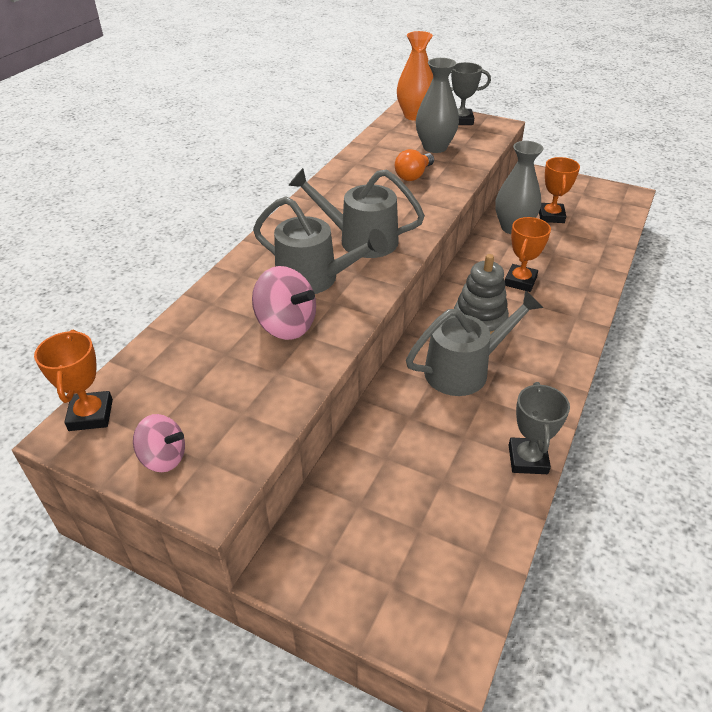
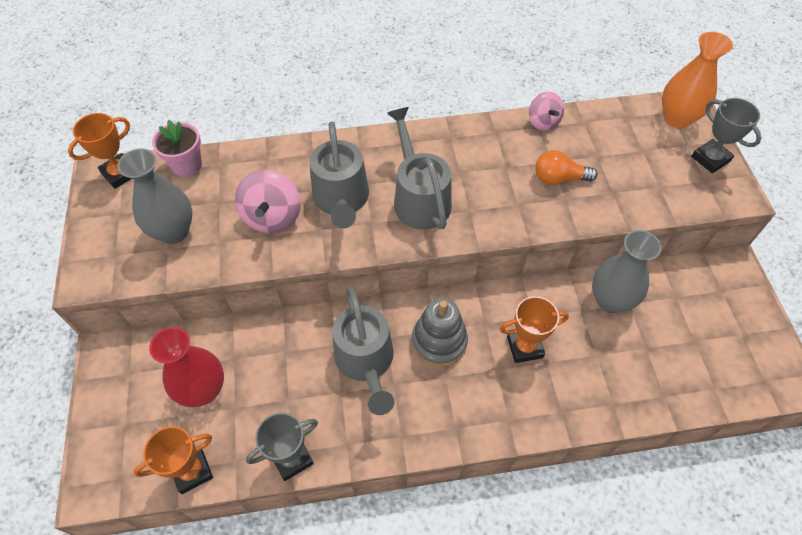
camera: 55 degrees right, 15 degrees up
pink spinning top [133,414,185,472] -> pink spinning top moved to [529,91,564,131]
grey watering can [406,290,543,396] -> grey watering can turned 45 degrees clockwise [333,286,394,415]
grey vase [416,58,459,153] -> grey vase moved to [117,149,192,244]
orange trophy [539,157,580,223] -> orange trophy moved to [134,426,213,494]
none -> red vase [149,327,224,407]
none -> pink flower pot [152,120,202,177]

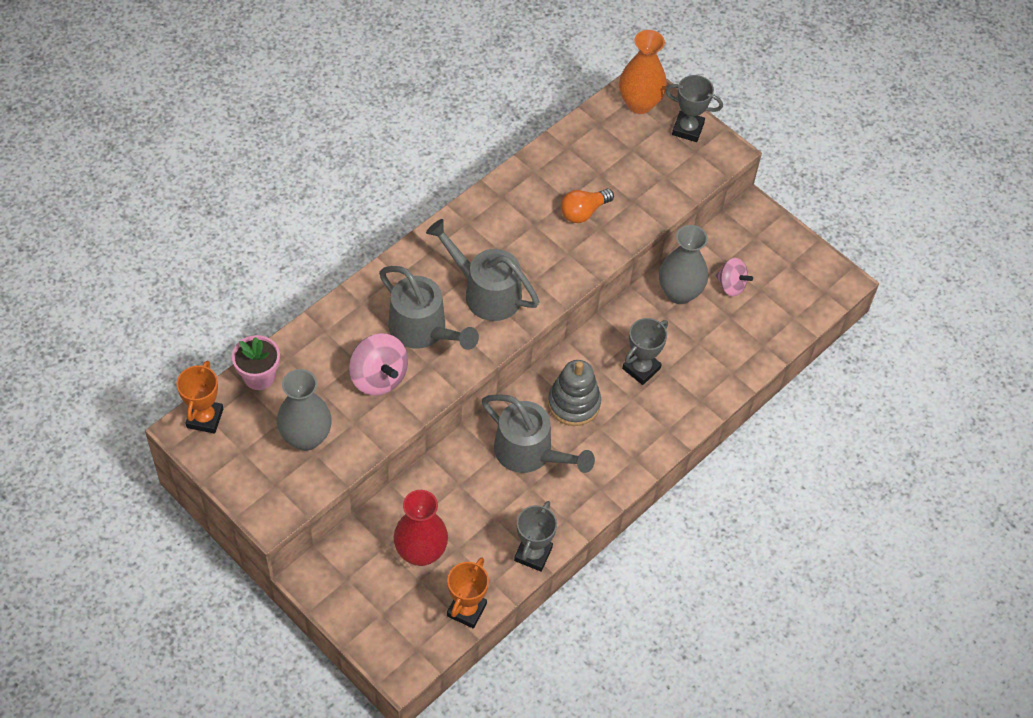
camera: 40 degrees left, 0 degrees up
orange trophy [500,296,569,363] -> grey trophy [622,318,668,385]
pink spinning top [529,91,564,131] -> pink spinning top moved to [715,258,753,296]

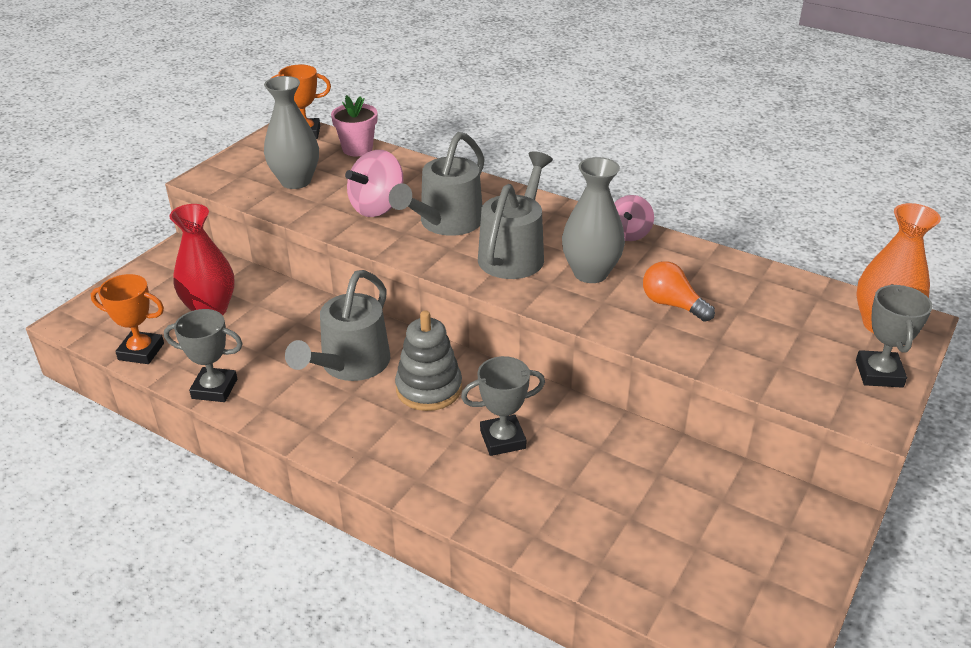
camera: 80 degrees right, 20 degrees down
grey trophy [622,318,668,385] -> grey trophy turned 45 degrees counterclockwise [461,356,545,456]
grey vase [659,225,708,304] -> grey vase moved to [562,157,625,283]
pink spinning top [715,258,753,296] -> pink spinning top moved to [614,195,654,241]

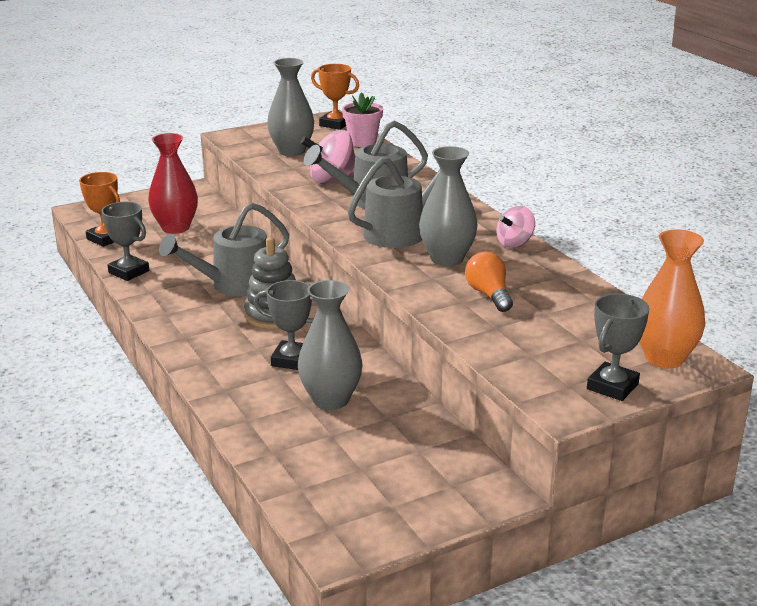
camera: 30 degrees right, 10 degrees down
none -> grey vase [298,280,363,410]

